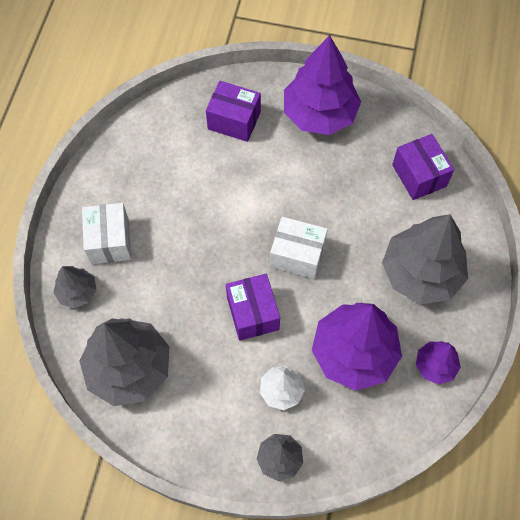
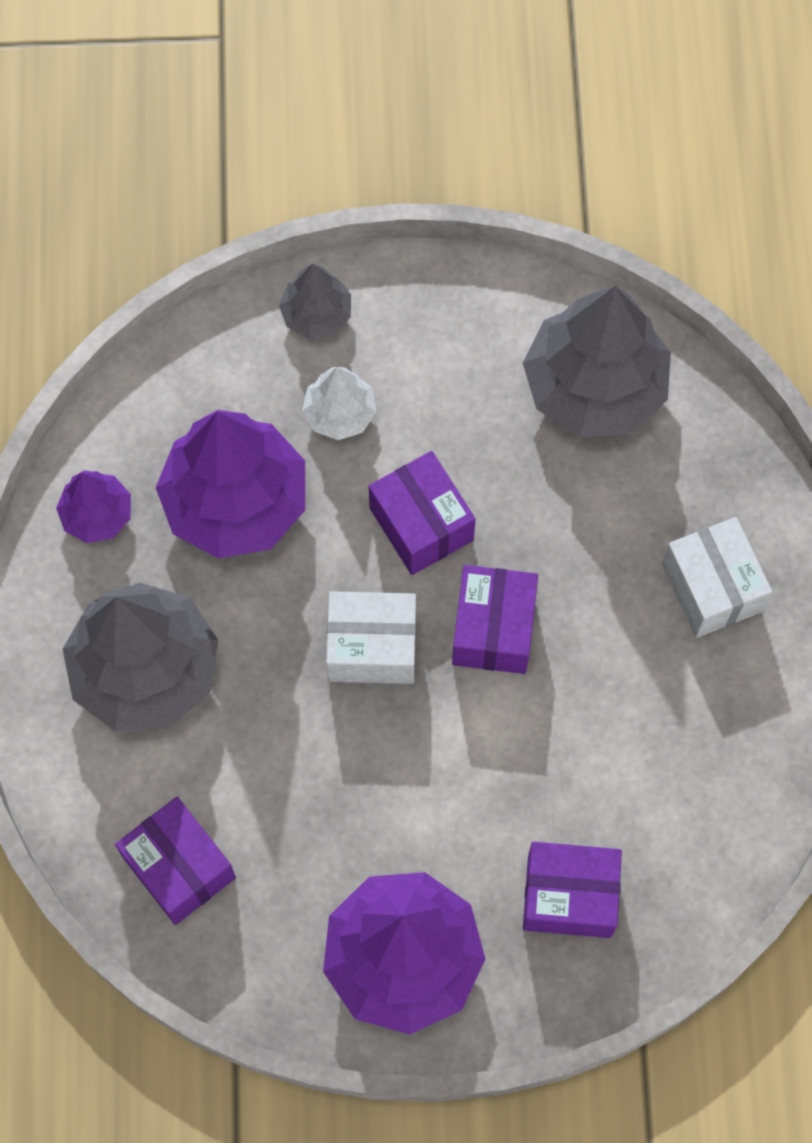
camera: 165 degrees right, 5 degrees up
grey tree [53,266,97,308] -> none
none -> purple box [452,565,538,674]

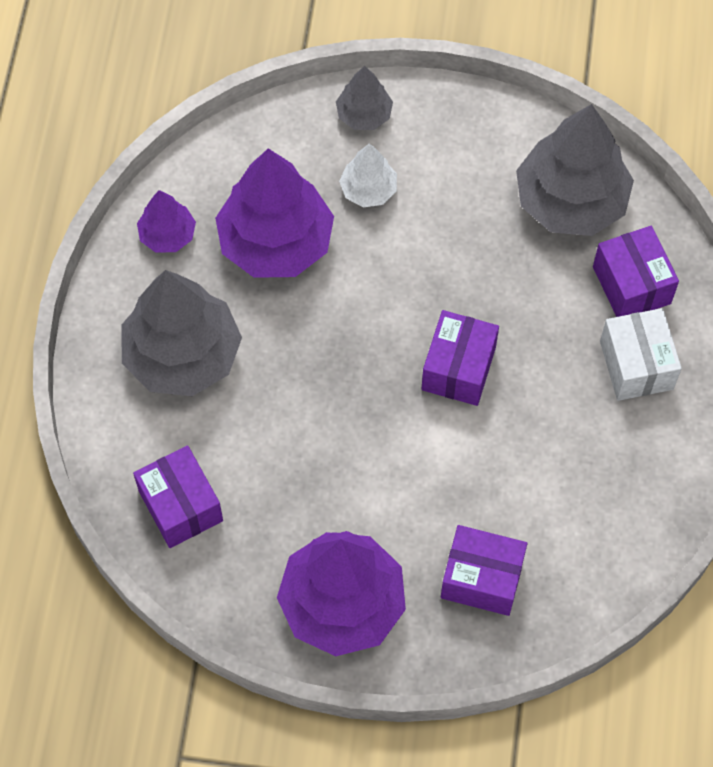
camera: 10 degrees right, 5 degrees down
white box [326,591,416,684] -> none
purple box [369,451,476,575] -> purple box moved to [593,226,679,317]

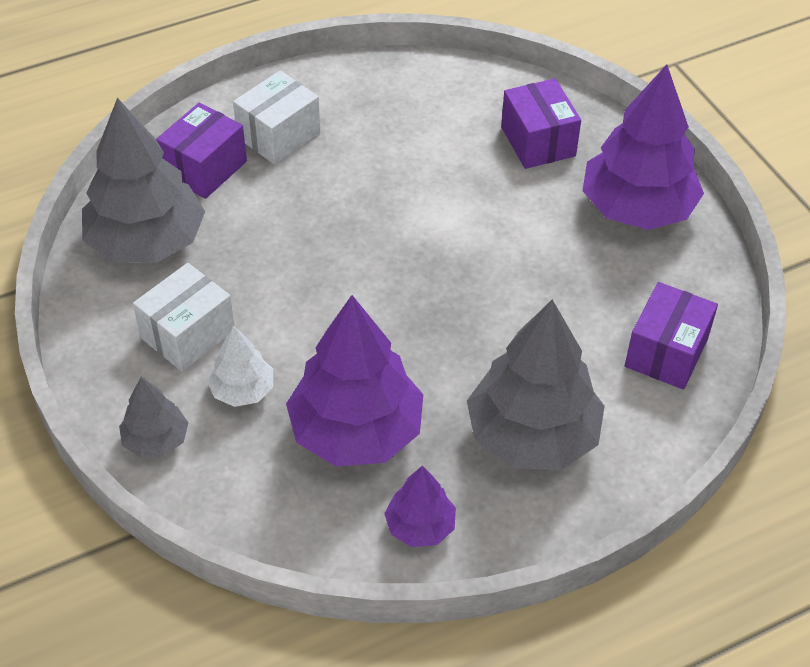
camera: 125 degrees left, 15 degrees down
purple box [422,310,499,406] -> none
none -> white box [133,263,235,371]

